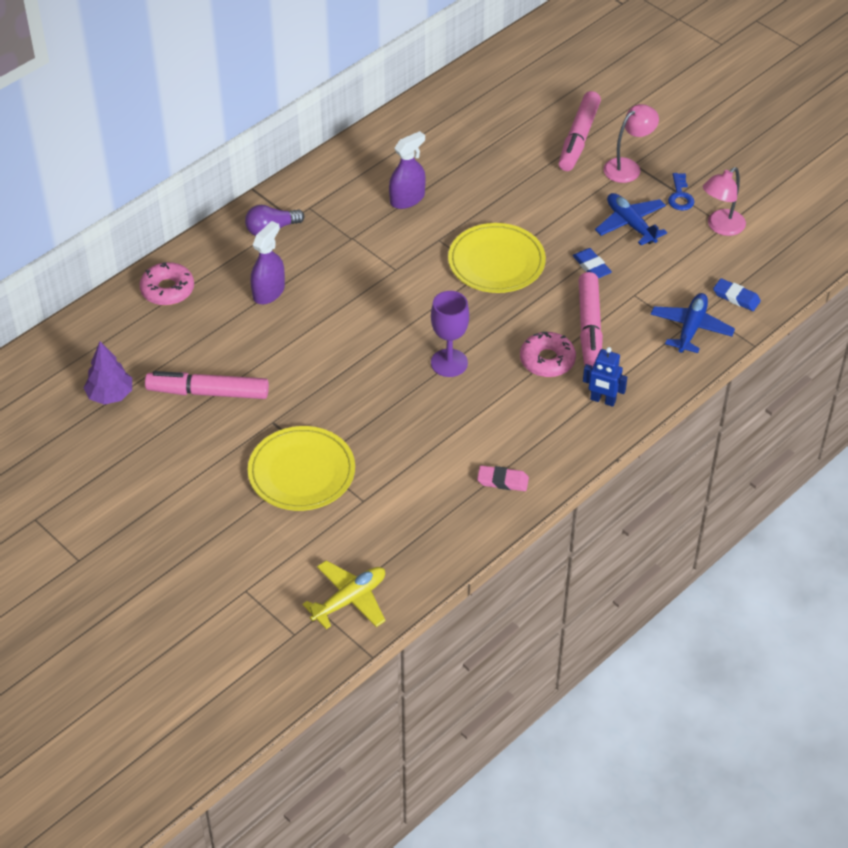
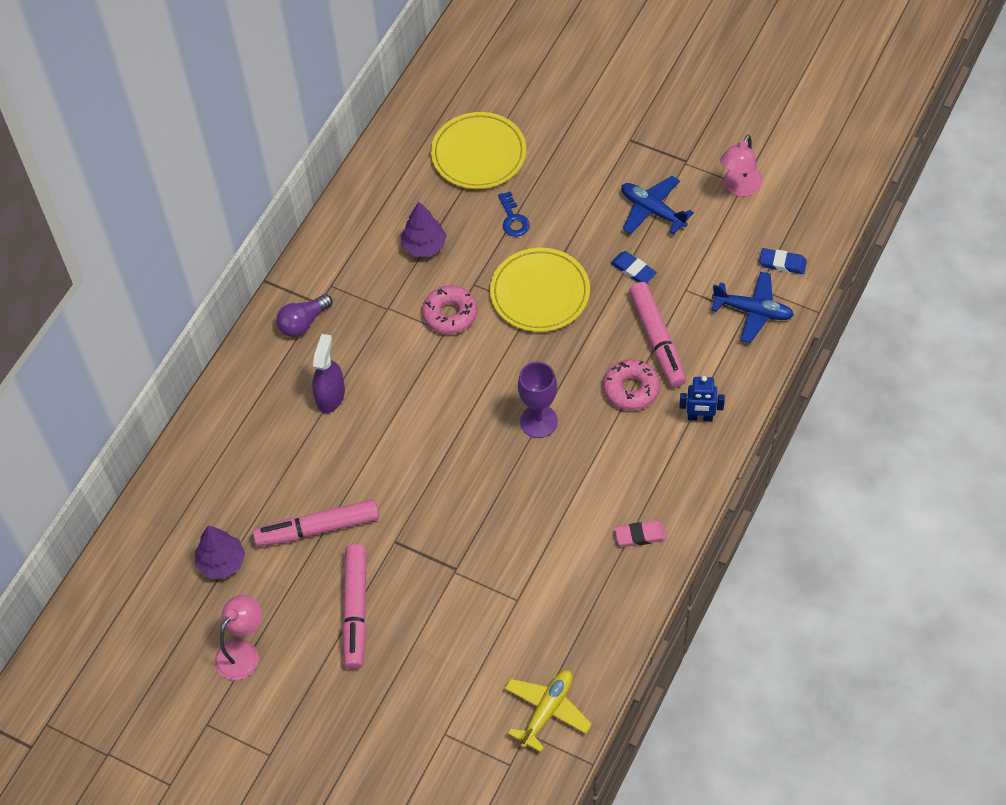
camera: 15 degrees left, 10 degrees up
pink donut [140,262,194,305] -> pink donut moved to [422,285,477,334]
yellow plate [248,426,355,511] -> yellow plate moved to [431,112,526,189]
purple spray bottle [389,131,426,209] -> purple tree [401,202,447,257]
pink marker [559,91,601,171] -> pink marker moved to [342,544,367,669]
pink lamp [603,104,659,183] -> pink lamp moved to [215,595,261,680]
blue plane [651,293,735,353] -> blue plane turned 105 degrees clockwise [712,272,794,343]
blue key [668,173,694,210] -> blue key moved to [498,191,530,237]

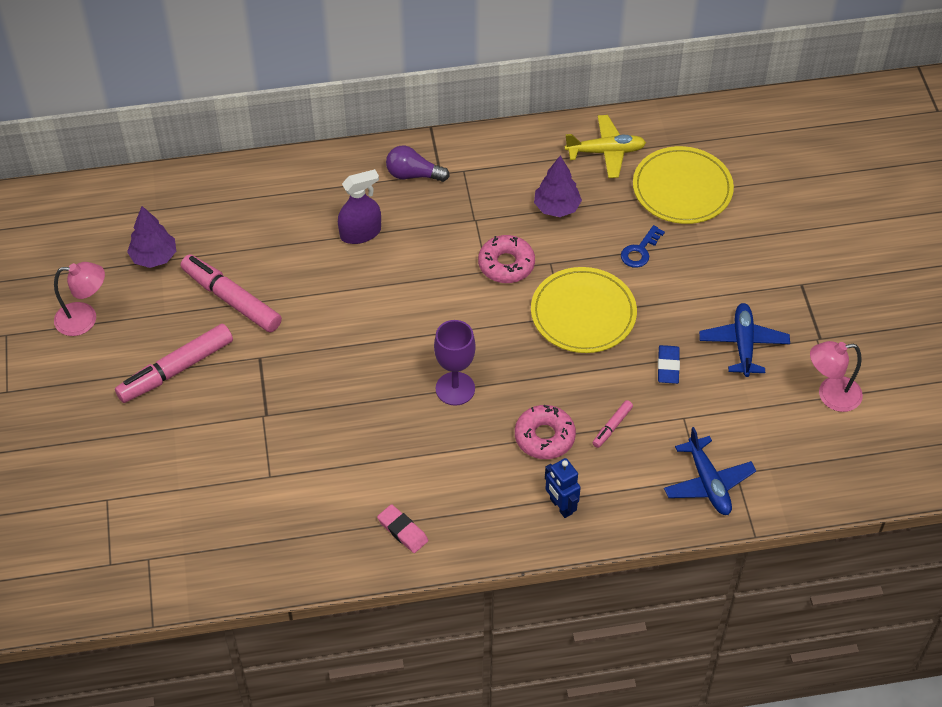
camera: 50 degrees right, 5 degrees down
yellow plane [505,670,592,752] -> yellow plane moved to [565,115,646,178]
pink marker [629,282,686,387] -> pink marker [592,400,633,448], size x0.47
blue eraser [759,248,807,274] -> none

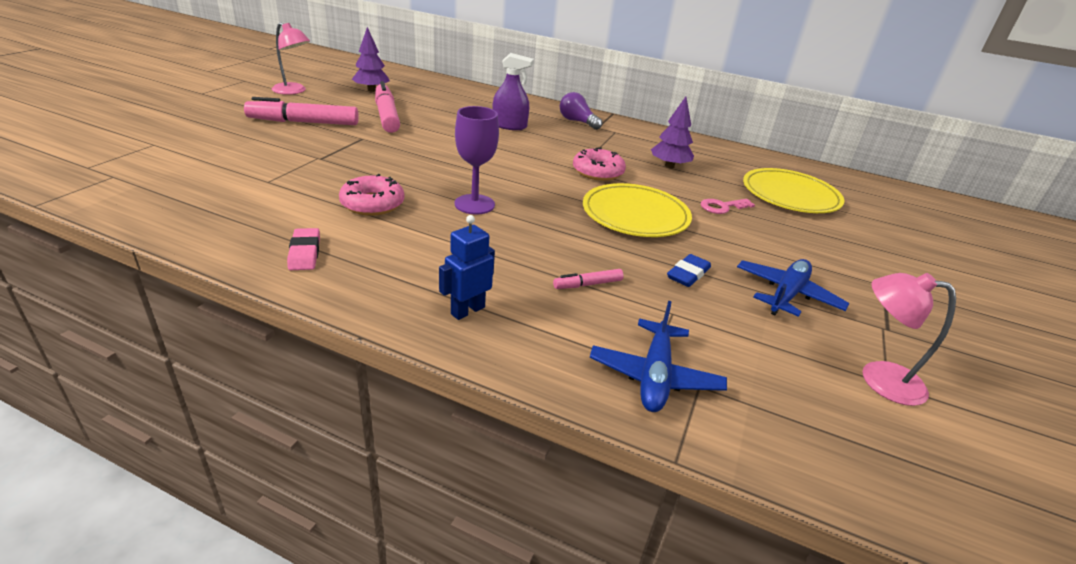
camera: 30 degrees right, 20 degrees down
pink donut [515,405,576,459] -> pink donut moved to [339,174,404,216]
blue robot [545,458,581,518] -> blue robot turned 45 degrees clockwise [439,215,495,320]
yellow plane [565,115,646,178] -> none
blue key [621,225,665,268] -> pink key [700,199,755,214]

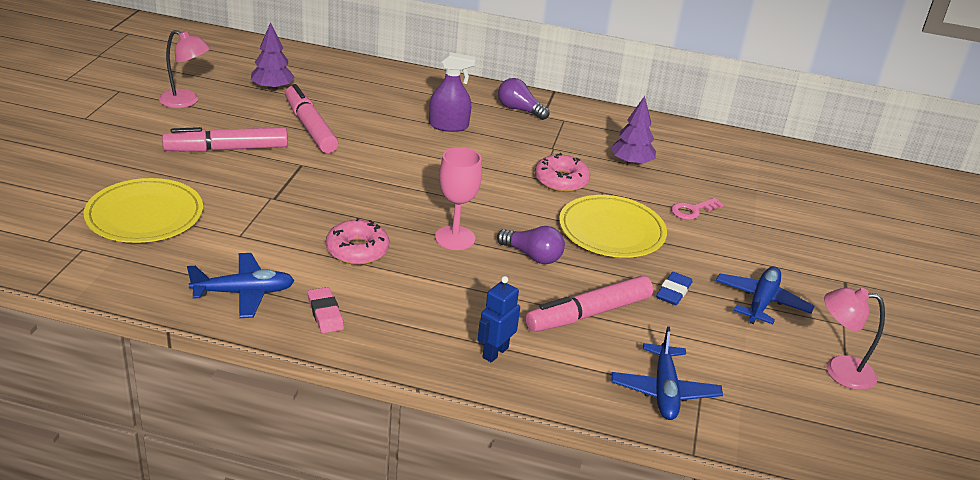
camera: 10 degrees left, 0 degrees up
purple goblet [454,106,499,214] -> pink goblet [435,147,482,250]
pink marker [553,269,624,289] -> pink marker [525,276,653,332], size x2.14
yellow plate [743,168,844,213] -> yellow plate moved to [83,178,203,243]
none -> blue plane [187,253,295,318]
none -> purple light bulb [497,226,565,264]

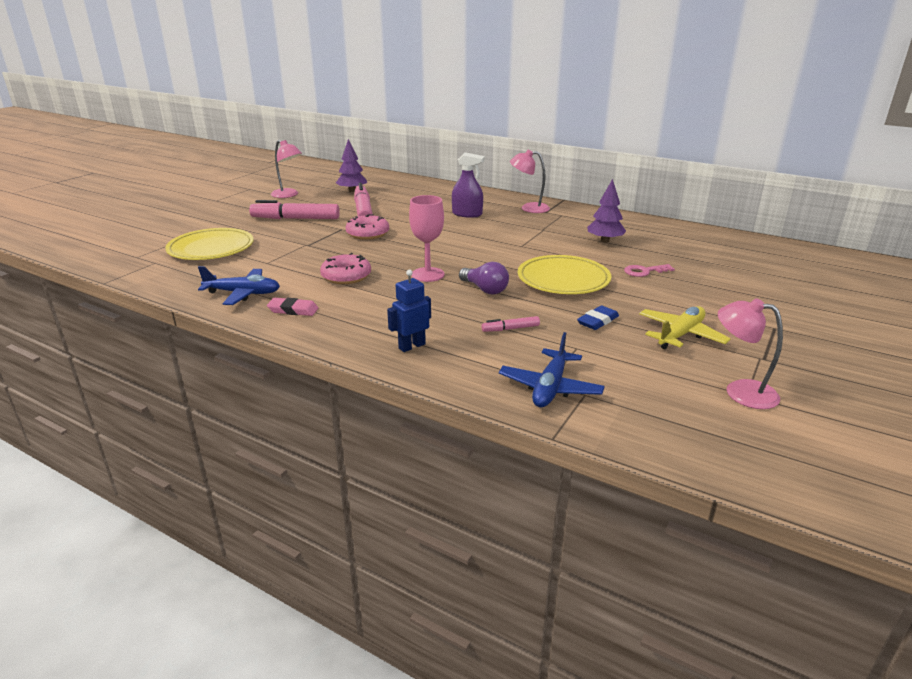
camera: 20 degrees right, 5 degrees down
pink eraser [308,287,344,333] -> pink eraser turned 75 degrees counterclockwise [267,298,318,316]
purple light bulb [498,78,549,120] -> pink lamp [510,150,550,213]
pink marker [525,276,653,332] -> pink marker [481,316,540,332], size x0.47
pink donut [535,153,590,192] -> pink donut moved to [346,214,389,240]
blue plane [716,266,814,324] -> yellow plane [639,306,730,349]

